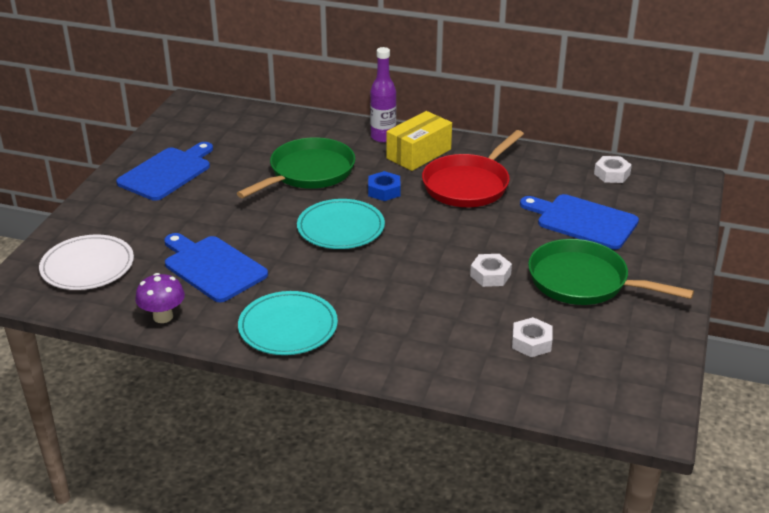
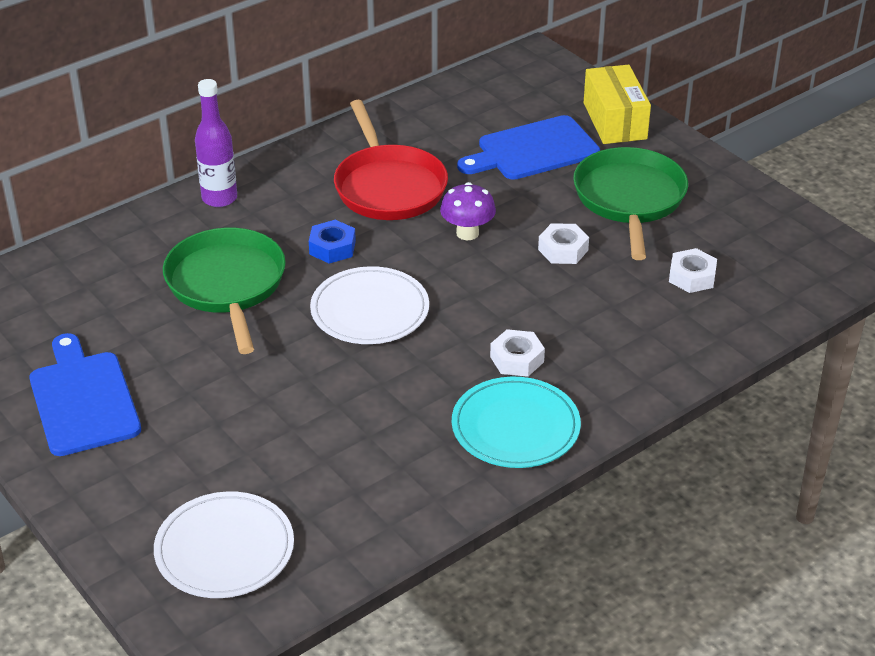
camera: 55 degrees left, 5 degrees up
purple mushroom [135,273,185,323] -> purple mushroom moved to [440,182,496,240]
blue cutting board [164,233,268,302] -> none
turquoise plate [297,199,385,249] -> white plate [310,266,429,344]
yellow box [386,111,452,171] -> yellow box moved to [584,64,651,144]
green pan [528,239,694,305] -> green pan turned 120 degrees clockwise [573,147,688,260]
white nut [594,156,632,183] -> white nut moved to [490,329,545,377]

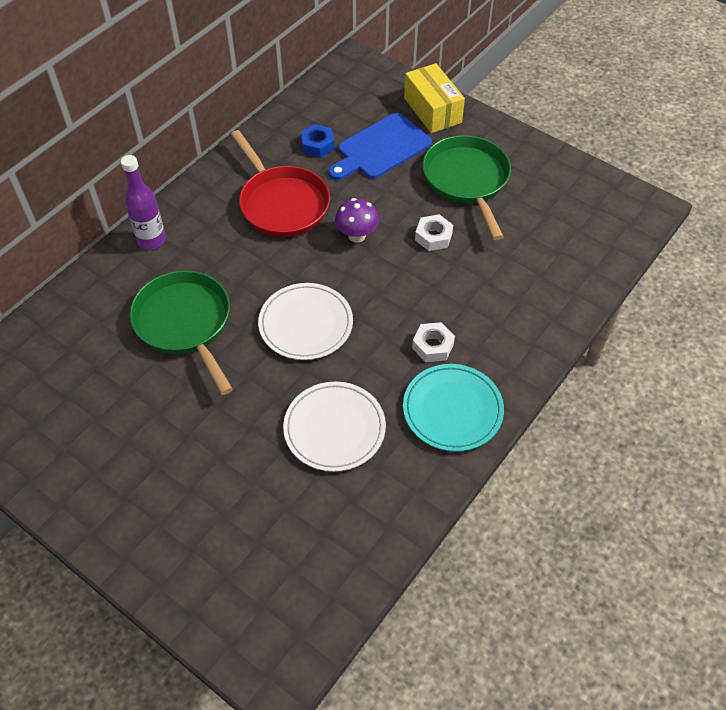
camera: 15 degrees left, 15 degrees up
blue cutting board [29,333,141,456] -> none
white plate [154,491,294,598] -> white plate moved to [283,381,386,472]
blue nut [309,220,356,264] -> blue nut moved to [301,124,335,158]
white nut [669,248,717,293] -> none

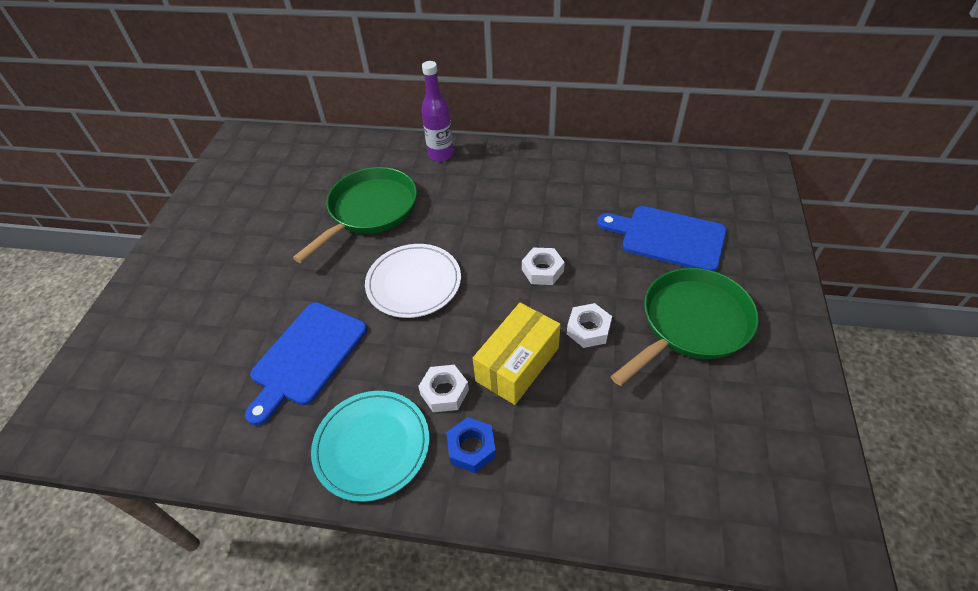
camera: 65 degrees right, 5 degrees down
red pan [231,130,330,237] -> none
white plate [283,381,386,472] -> blue cutting board [245,302,367,426]
blue nut [301,124,335,158] -> blue nut moved to [447,417,496,473]
purple mushroom [335,198,379,243] -> white nut [522,248,565,285]
yellow box [404,63,465,133] -> yellow box moved to [473,303,561,405]

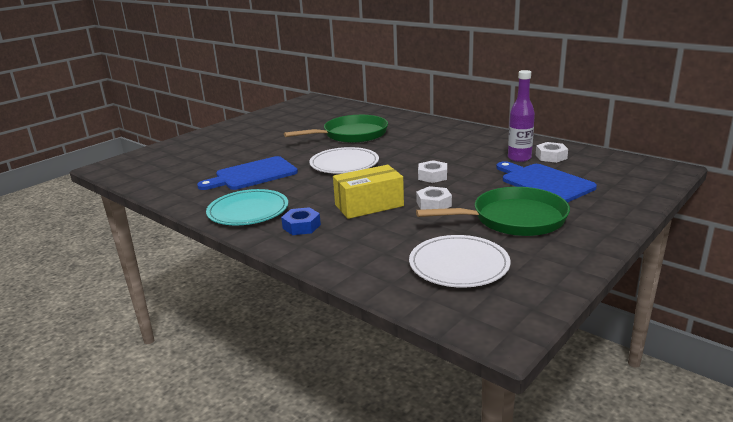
camera: 30 degrees right, 25 degrees down
white nut [418,365,469,412] -> white nut moved to [536,142,568,163]
purple bottle [421,61,454,161] -> purple bottle moved to [508,70,535,162]
none -> white plate [409,235,511,288]

